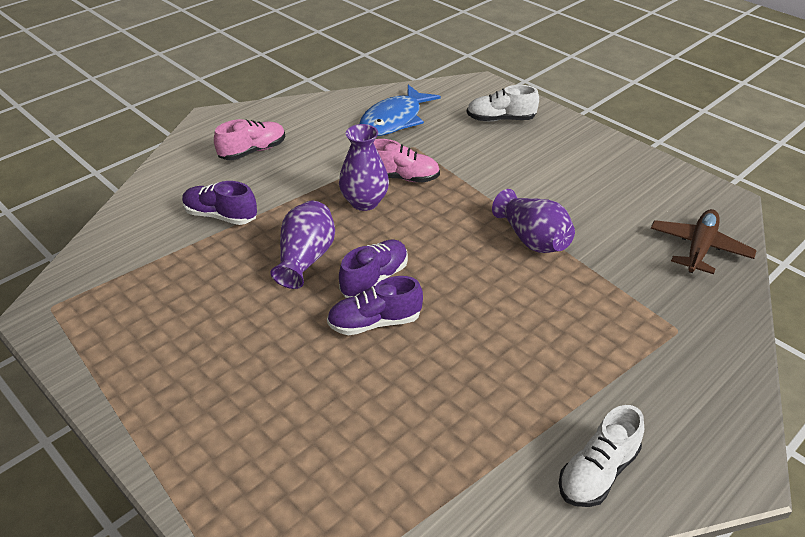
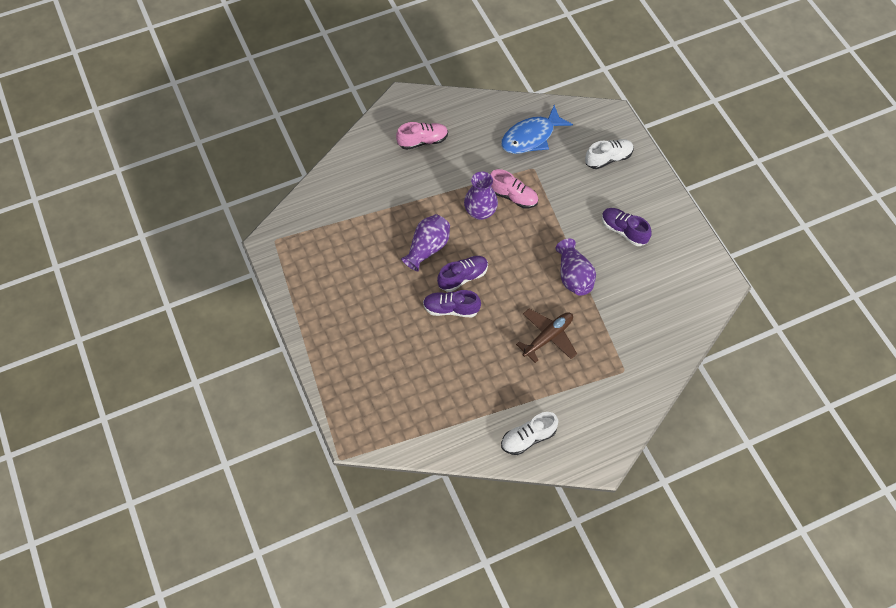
camera: 20 degrees right, 20 degrees up
purple shoe [182,181,257,225] -> purple shoe moved to [602,208,652,246]
white shoe [466,85,539,122] -> white shoe turned 135 degrees clockwise [585,139,634,169]
brown plane [651,209,757,274] -> brown plane moved to [516,309,577,363]

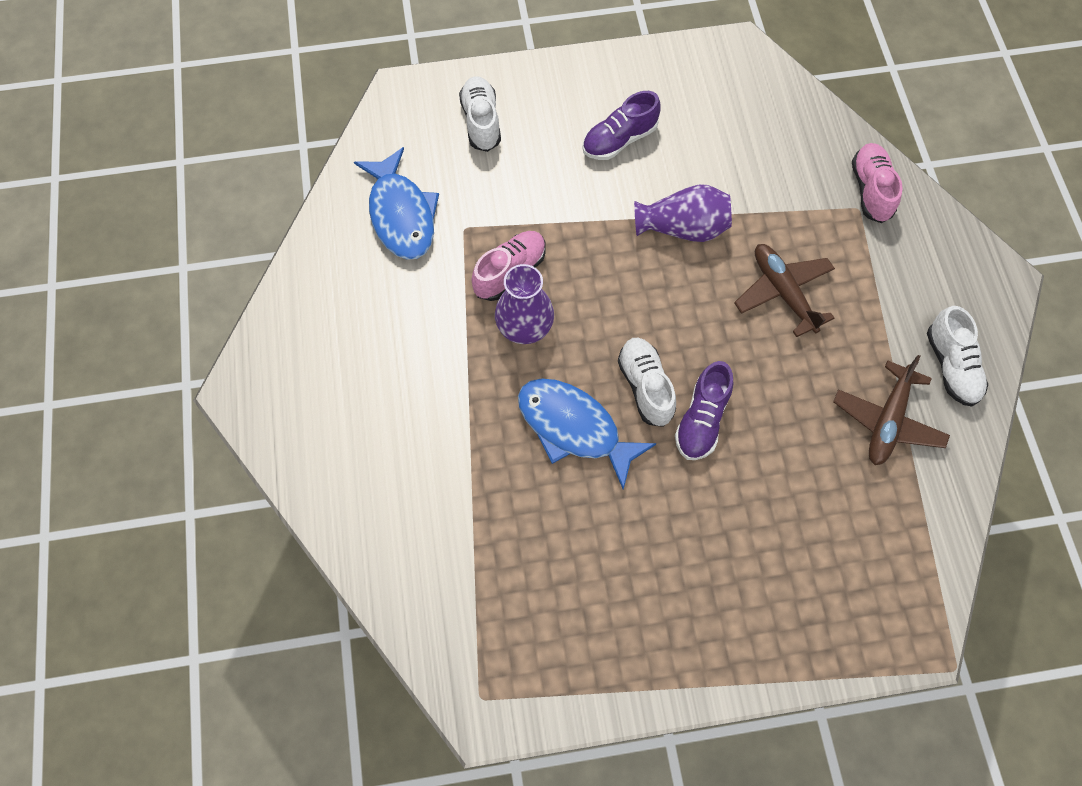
camera: 75 degrees left, 5 degrees up
pink shoe [396,122,448,150] -> pink shoe moved to [852,143,903,223]
purple vase [401,214,450,271] -> blue fish [518,378,656,490]
purple shoe [437,256,488,292] -> white shoe [618,338,676,427]
none -> brown plane [833,355,950,465]

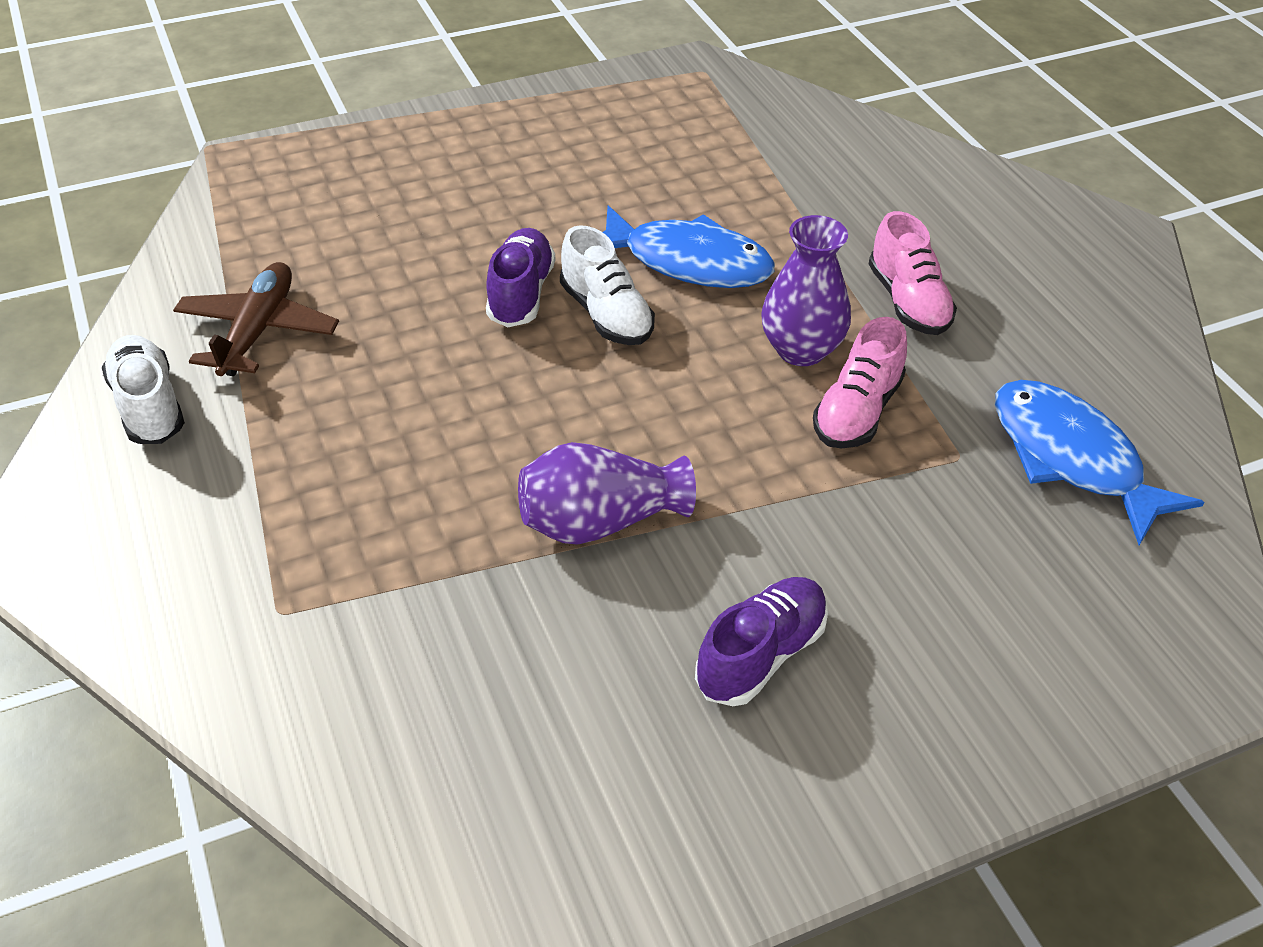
camera: 165 degrees right, 20 degrees down
white shoe [459,76,501,152] -> none
brown plane [734,244,835,337] -> none
pink shoe [852,143,903,223] -> pink shoe moved to [869,211,957,335]

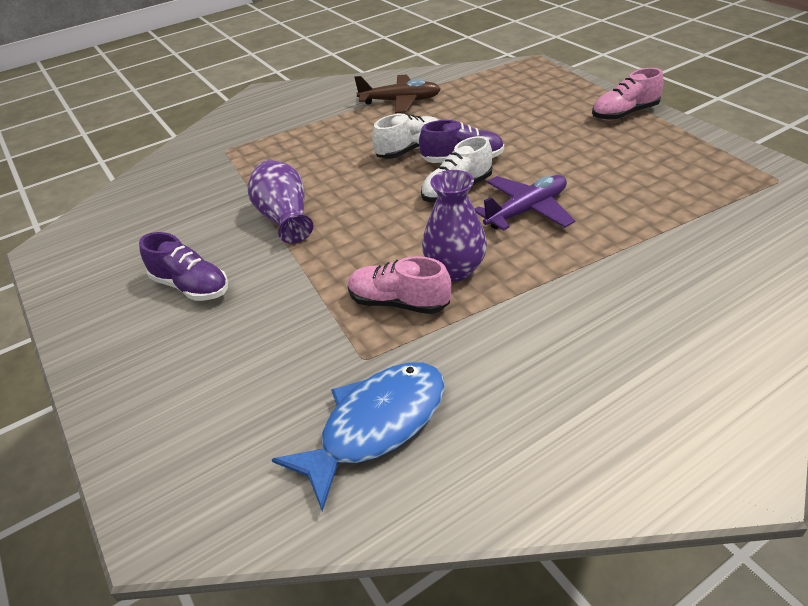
camera: 85 degrees right, 5 degrees down
white shoe [102,335,185,444] -> white shoe moved to [372,114,438,159]
blue fish [603,205,775,288] -> purple plane [474,175,575,230]
pink shoe [869,211,957,335] -> pink shoe moved to [592,68,664,120]

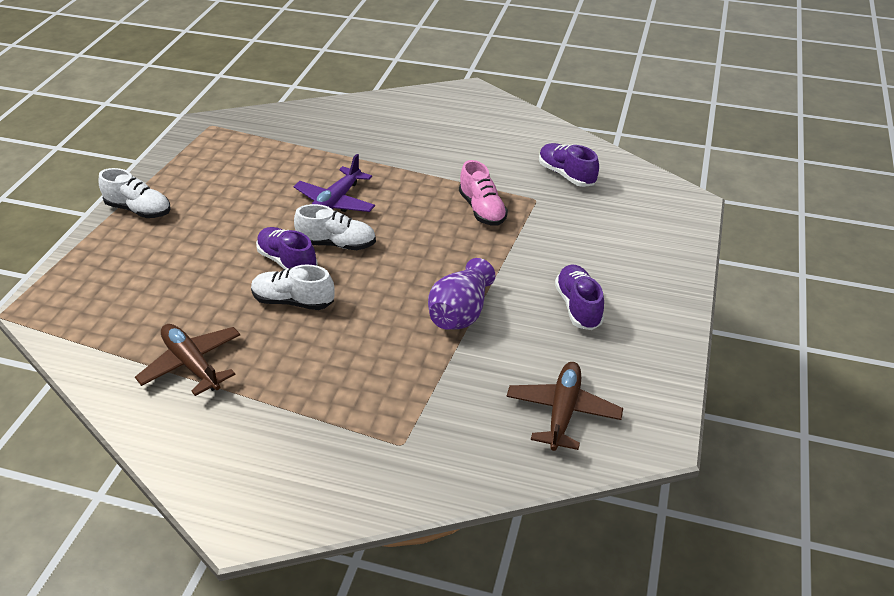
camera: 135 degrees left, 0 degrees up
blue fish [271,362,445,511] -> purple shoe [539,143,599,187]
purple vase [422,170,487,282] -> none
purple plane [474,175,575,230] -> purple plane turned 75 degrees counterclockwise [293,154,375,212]
pink shoe [592,68,664,120] -> white shoe [99,168,171,218]
none -> brown plane [507,362,623,451]

